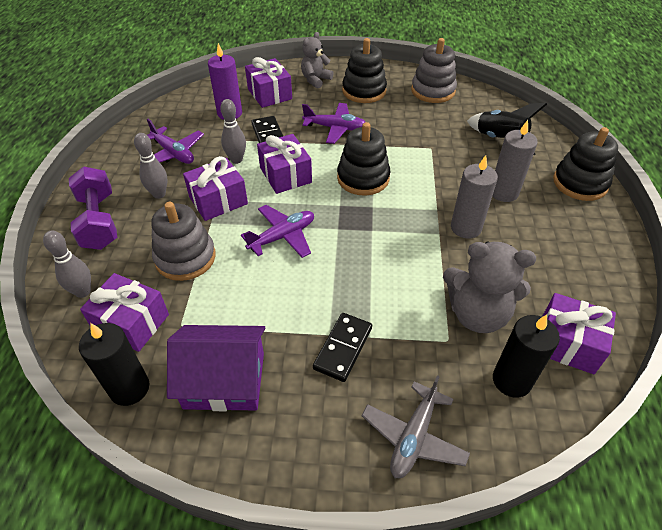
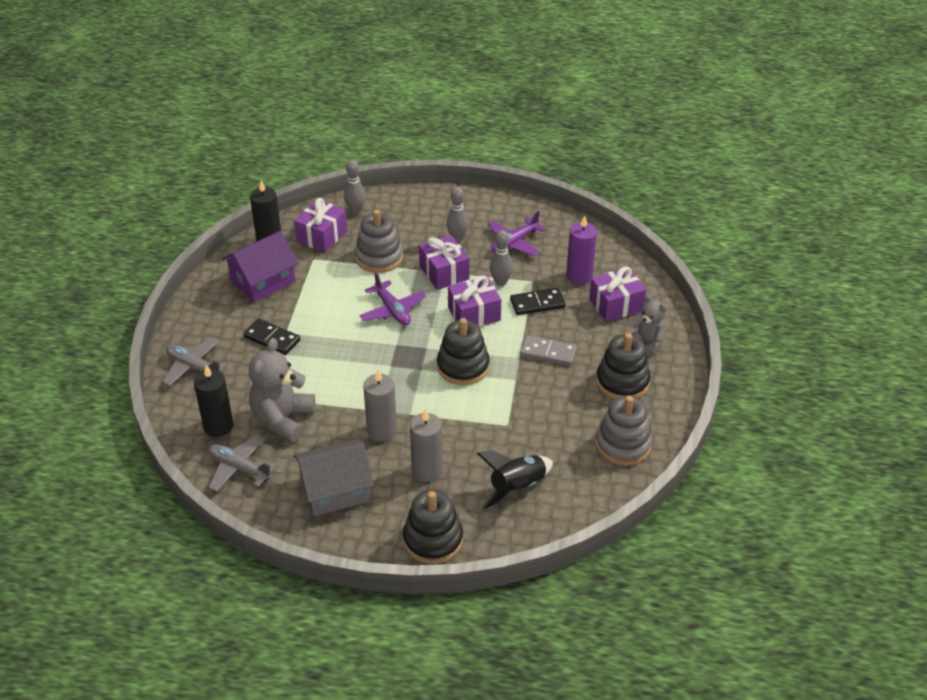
camera: 95 degrees right, 5 degrees down
purple dumbbell [69,166,117,250] -> none
purple house [167,325,265,411] -> purple house turned 45 degrees clockwise [222,231,299,302]
purple plane [302,103,365,144] -> grey domino [520,335,577,366]
purple gift [542,293,616,374] -> grey plane [208,434,278,492]
none -> grey house [293,439,374,516]

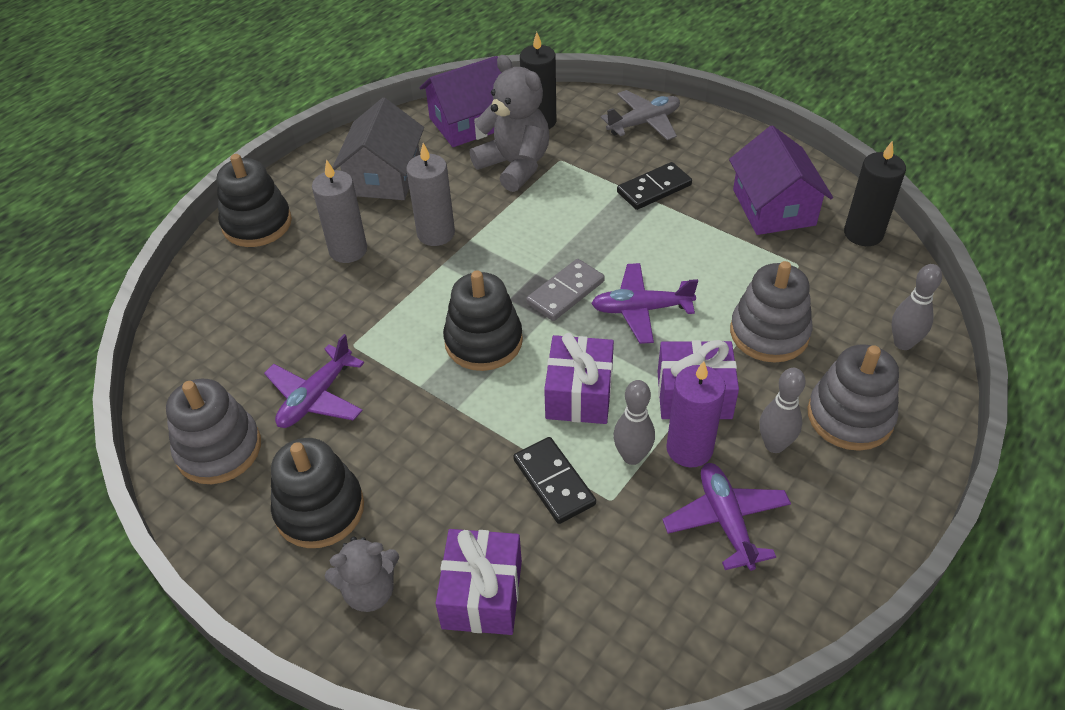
camera: 120 degrees right, 5 degrees up
grey plane [208,434,278,492] -> purple house [420,56,502,147]
purple gift [294,198,347,253] -> none
black rocket [477,450,553,509] -> none
black domino [510,288,566,315] -> black domino turned 45 degrees counterclockwise [513,437,596,524]
grey domino [520,335,577,366] -> grey domino moved to [526,259,605,321]
purple candle [566,215,597,285] -> purple candle moved to [666,361,726,467]
none -> purple plane [264,334,364,428]
none -> grey stacking toy [807,344,899,451]

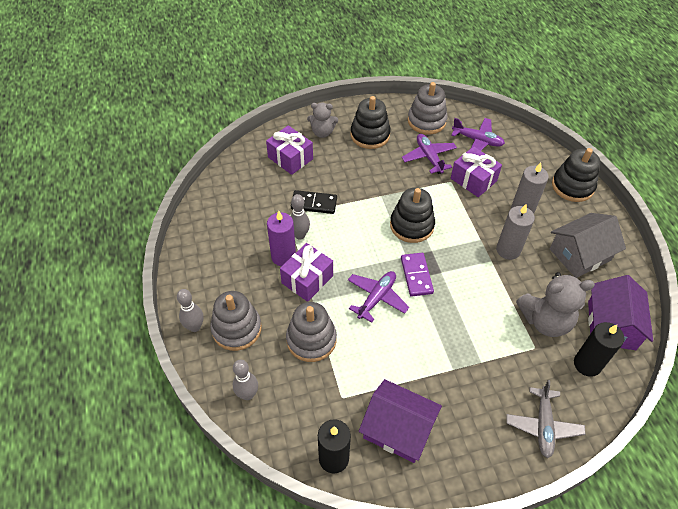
camera: 125 degrees right, 5 degrees up
grey teddy bear [325,537,399,612] -> grey teddy bear turned 105 degrees counterclockwise [307,102,338,138]
grey house [332,98,424,200] -> grey house turned 75 degrees counterclockwise [550,213,626,278]
grey domino [526,259,605,321] -> purple domino [401,253,434,297]
purple gift [544,333,614,424] -> purple gift moved to [451,146,502,197]
black domino [617,162,692,210] -> none
purple plane [662,463,791,571] -> purple plane moved to [451,118,505,151]
grey bowling pin [759,368,806,453] -> grey bowling pin moved to [177,289,203,332]

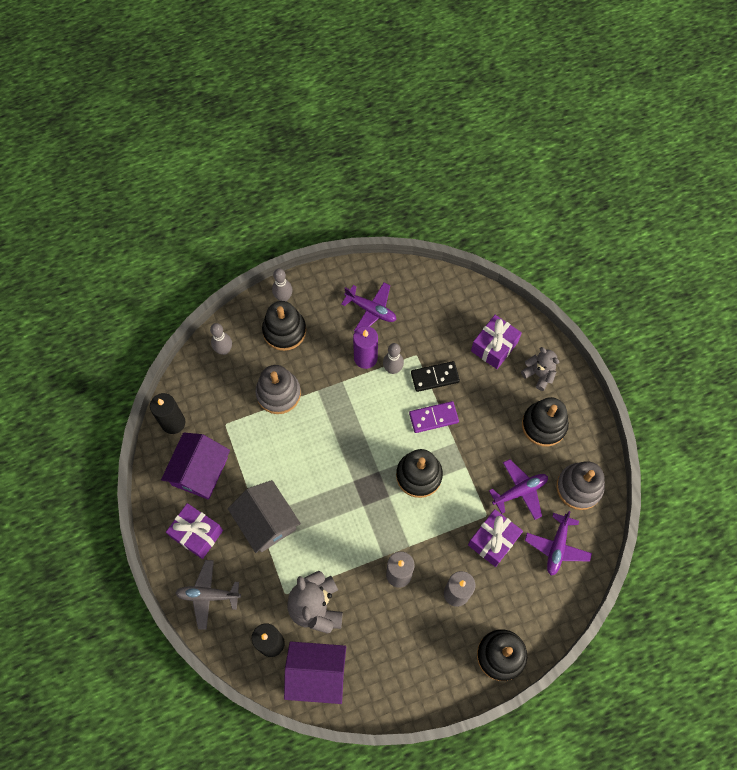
camera: 85 degrees right, 15 degrees up
grey stacking toy [210,291,262,351] -> black stacking toy [262,301,306,351]
purple gift [280,243,333,302] -> purple gift moved to [166,503,223,559]
black domino [291,190,337,214] -> black domino turned 75 degrees clockwise [411,361,460,392]
grey teddy bear [307,102,338,138] -> grey teddy bear turned 135 degrees clockwise [521,347,559,391]
purple plane [348,271,409,323] -> purple plane moved to [341,283,396,331]
purple domino [401,253,434,297] -> purple domino moved to [409,401,459,433]
grey house [550,213,626,278] -> grey house moved to [228,480,301,553]

